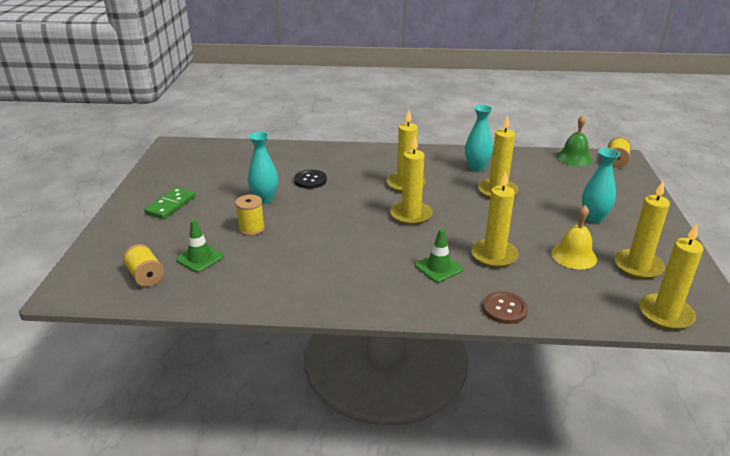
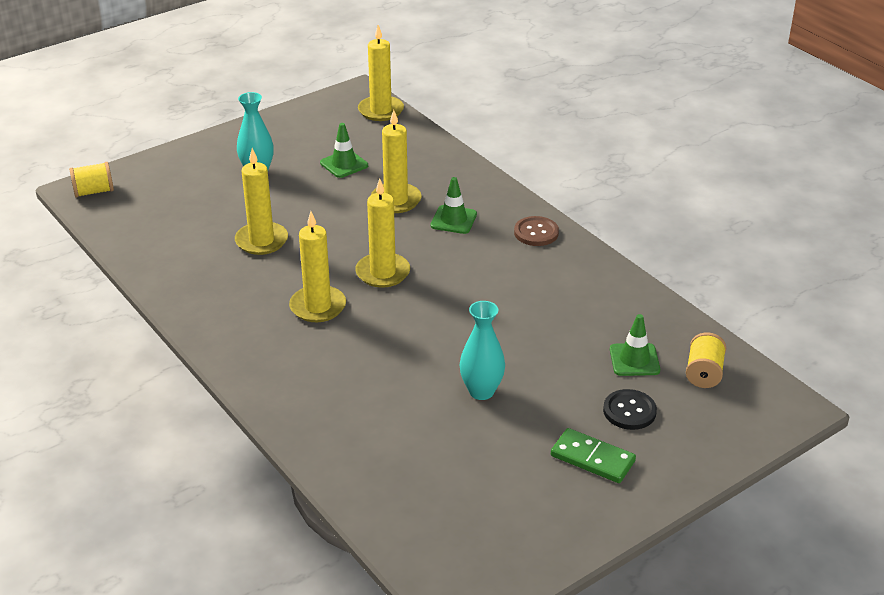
camera: 130 degrees left, 5 degrees up
green domino [144,187,195,219] -> green domino turned 45 degrees clockwise [551,428,636,483]
yellow spool [235,195,265,236] -> none
black button [294,170,327,189] -> black button moved to [603,389,657,430]
turquoise vase [465,105,493,172] -> none
brown button [483,291,528,324] -> brown button moved to [514,216,559,246]
yellow bell [551,205,597,269] -> green traffic cone [320,123,368,178]
green bell [556,115,592,166] -> none
yellow candle [614,181,670,279] -> none

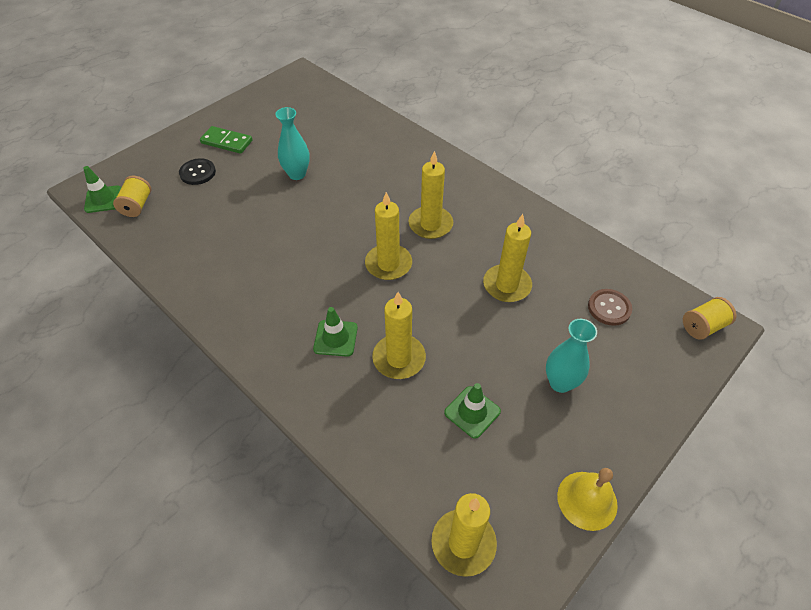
camera: 170 degrees right, 15 degrees up
brown button [514,216,559,246] -> brown button moved to [588,289,632,326]
green traffic cone [610,314,660,376] -> green traffic cone moved to [83,166,121,213]
none -> yellow bell [557,468,618,531]

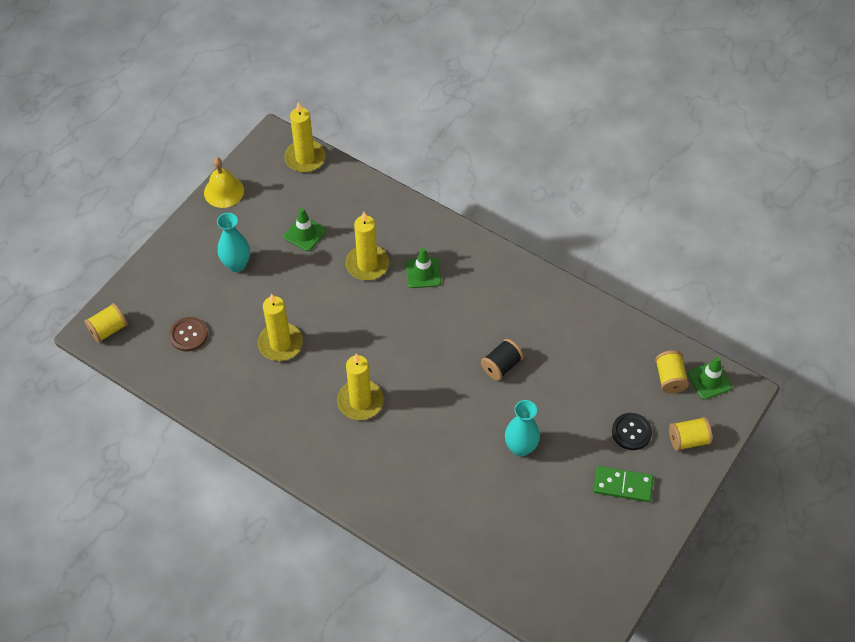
camera: 170 degrees right, 5 degrees up
yellow candle [365,192,412,280] -> none
none -> black spool [481,339,523,380]
none -> yellow spool [669,417,712,451]

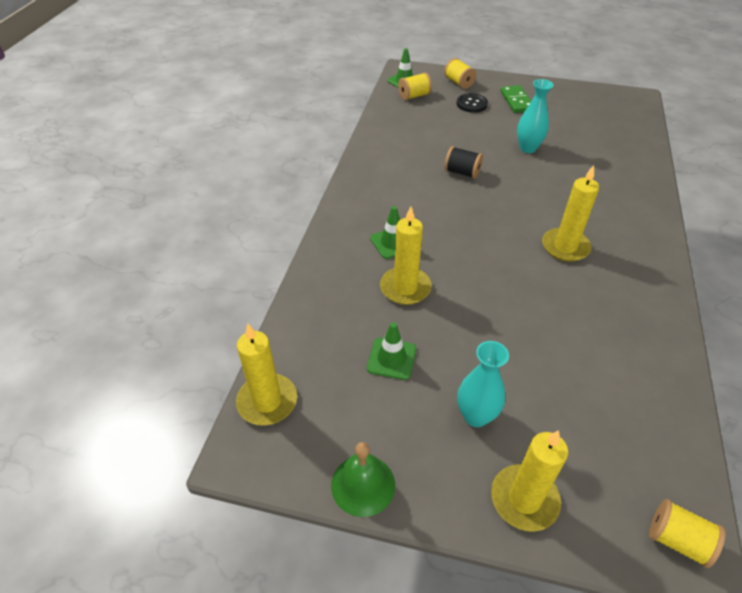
camera: 110 degrees left, 10 degrees down
brown button [169,317,208,352] -> none
yellow bell [204,158,244,208] -> green bell [331,442,395,517]
yellow candle [258,293,303,361] -> yellow candle moved to [491,430,568,532]

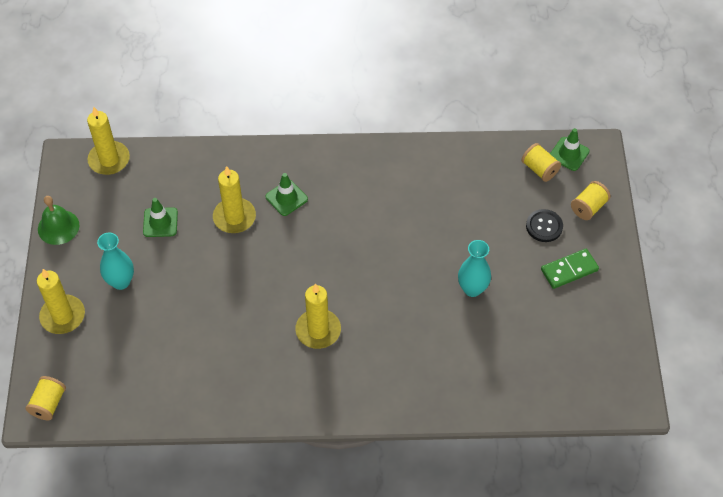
camera: 75 degrees right, 10 degrees up
black spool [444,146,483,179] -> none

